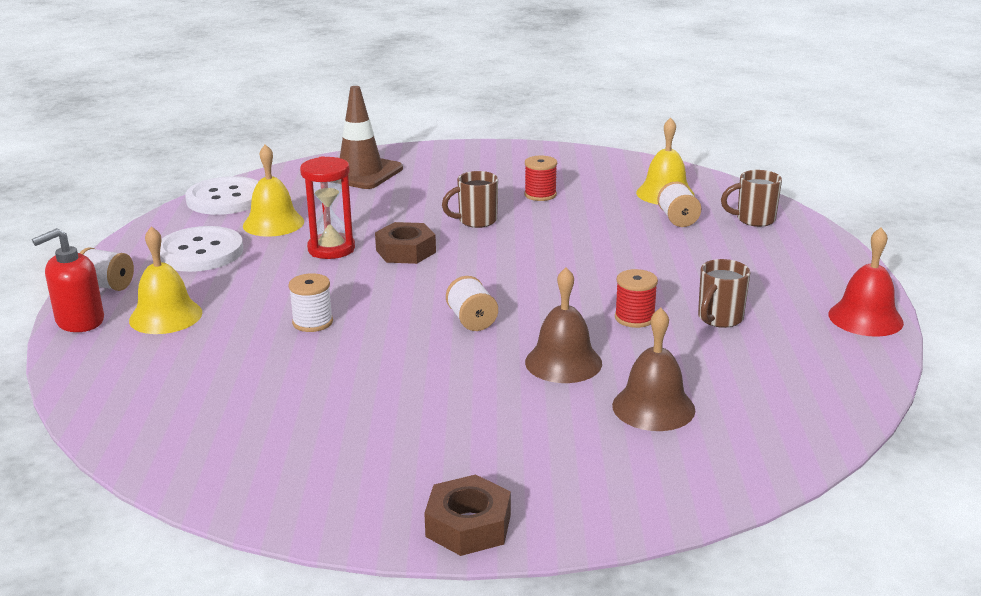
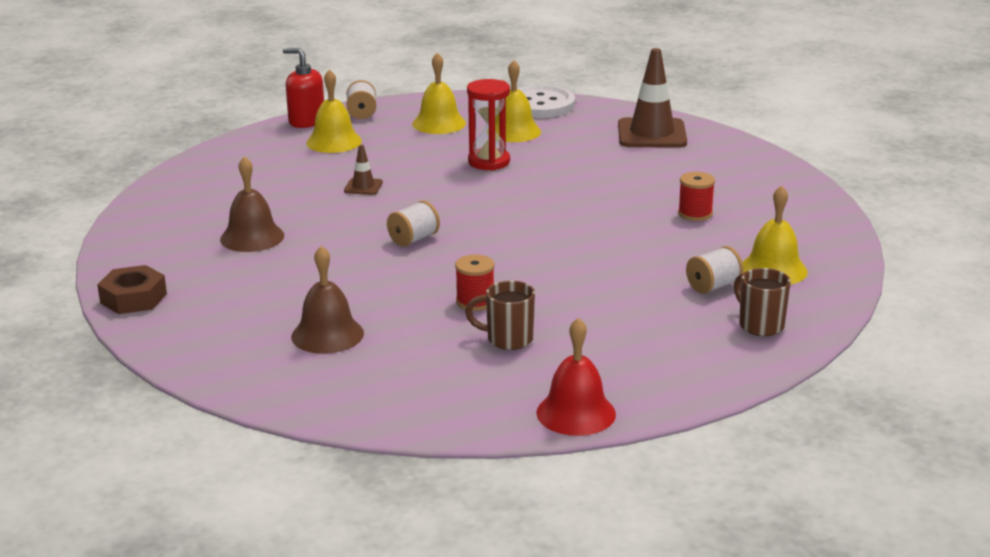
camera: 65 degrees right, 0 degrees up
white button [160,226,244,272] -> yellow bell [412,53,466,134]
white spool [288,273,333,332] -> brown traffic cone [344,145,383,195]
brown nut [375,222,436,264] -> none
brown mug [442,171,498,228] -> none
brown bell [525,267,602,383] -> brown bell moved to [220,156,284,252]

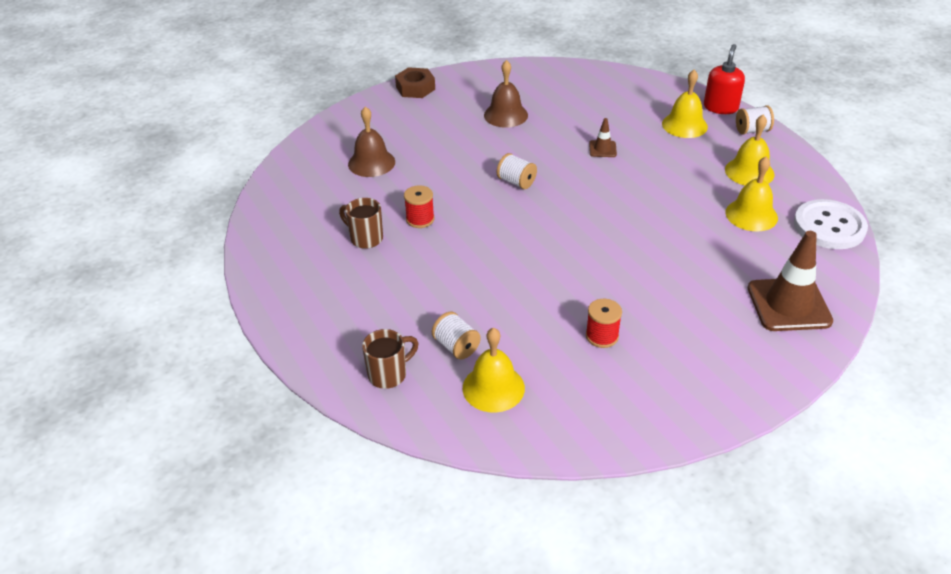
camera: 85 degrees right, 15 degrees up
brown mug [465,280,535,350] -> brown mug turned 60 degrees counterclockwise [339,198,383,249]
red hourglass [467,79,510,171] -> none
red bell [536,318,616,436] -> none

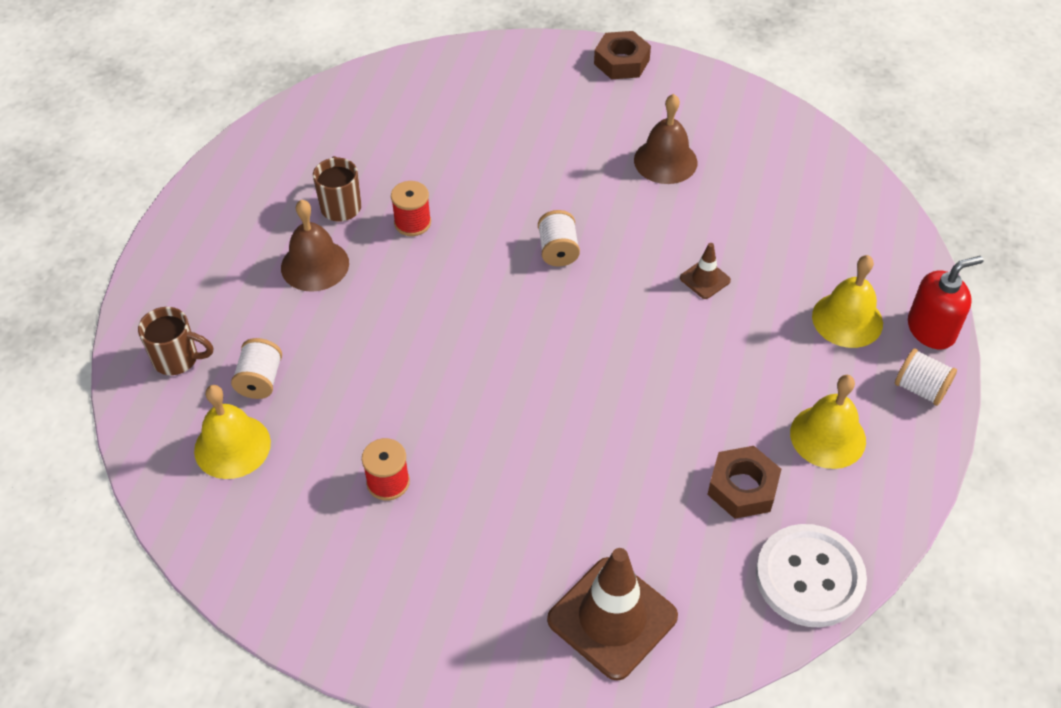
camera: 45 degrees right, 10 degrees up
brown bell [348,106,395,177] -> brown bell moved to [281,199,349,292]
yellow bell [725,157,778,231] -> brown nut [707,446,781,519]

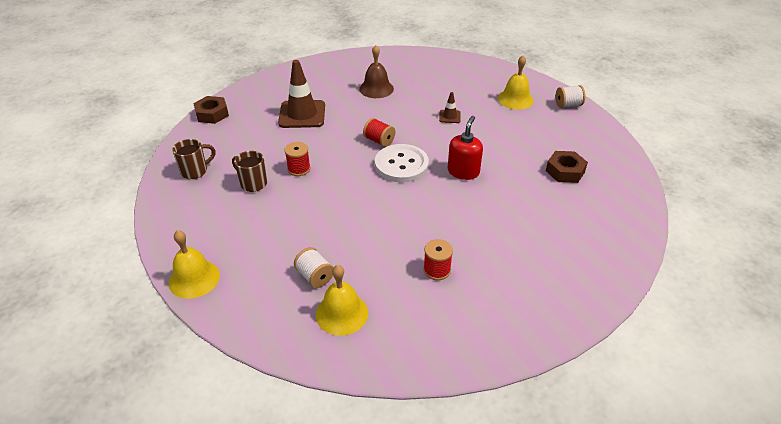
camera: 45 degrees left, 10 degrees down
brown mug [138,307,213,375] -> brown mug moved to [172,139,216,179]
brown bell [281,199,349,292] -> none
white spool [538,210,580,267] -> red spool [363,118,395,147]
brown traffic cone [547,548,678,681] -> brown traffic cone moved to [278,60,325,128]
brown nut [594,31,651,79] -> brown nut moved to [193,96,229,124]
white button [756,524,867,627] -> white button moved to [375,144,429,183]
yellow bell [790,375,866,469] -> yellow bell moved to [169,230,220,299]
red soap dispenser [908,256,983,349] -> red soap dispenser moved to [448,116,483,180]

